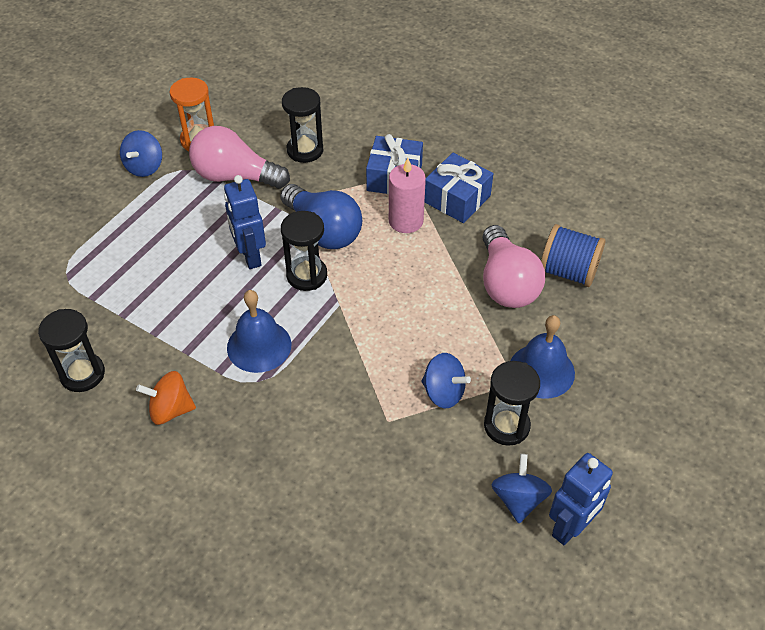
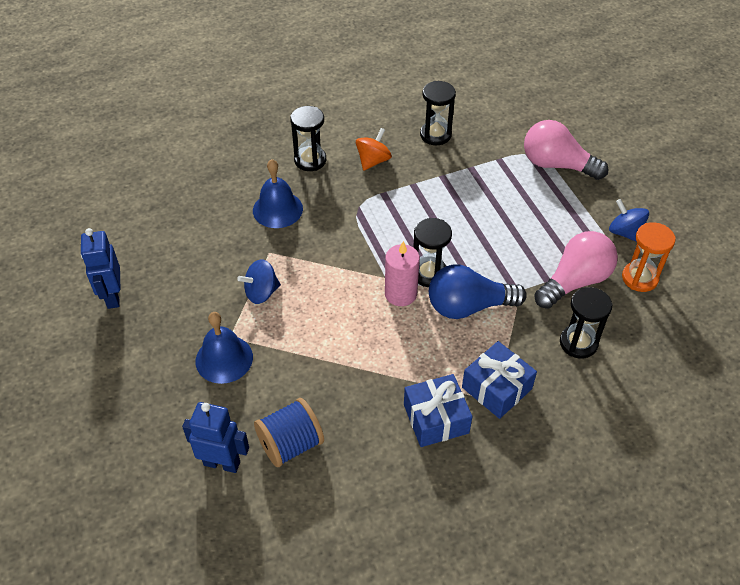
camera: 125 degrees right, 0 degrees up
blue robot [224,175,266,269] -> blue robot moved to [182,402,249,473]
blue bell [227,290,291,373] -> blue bell moved to [253,159,303,228]
pink candle [389,158,426,233] -> pink candle moved to [385,241,420,306]
pink light bulb [482,225,545,308] -> pink light bulb moved to [524,120,609,180]
black hourglass [484,361,540,446] -> black hourglass moved to [290,106,326,171]
blue spinning top [491,454,552,523] -> none

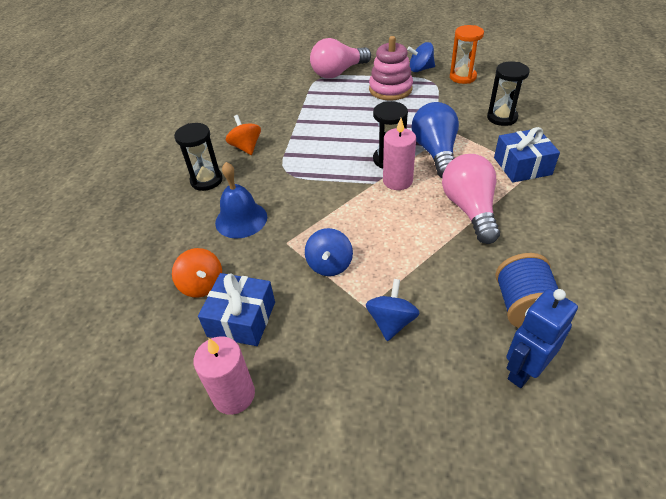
camera: 55 degrees left, 5 degrees down
blue robot [81,228,120,309] -> pink candle [193,336,255,415]
blue bell [196,312,253,384] -> blue spinning top [366,279,420,341]
blue gift [404,374,472,447] -> blue gift moved to [198,273,275,346]
black hourglass [420,81,456,145] -> none
blue light bulb [429,264,527,319] -> blue light bulb turned 150 degrees clockwise [412,102,459,178]
pink light bulb [534,231,618,309] -> pink light bulb moved to [442,154,500,244]
none -> orange spinning top [172,248,222,298]
none -> pink stacking toy [369,36,413,100]

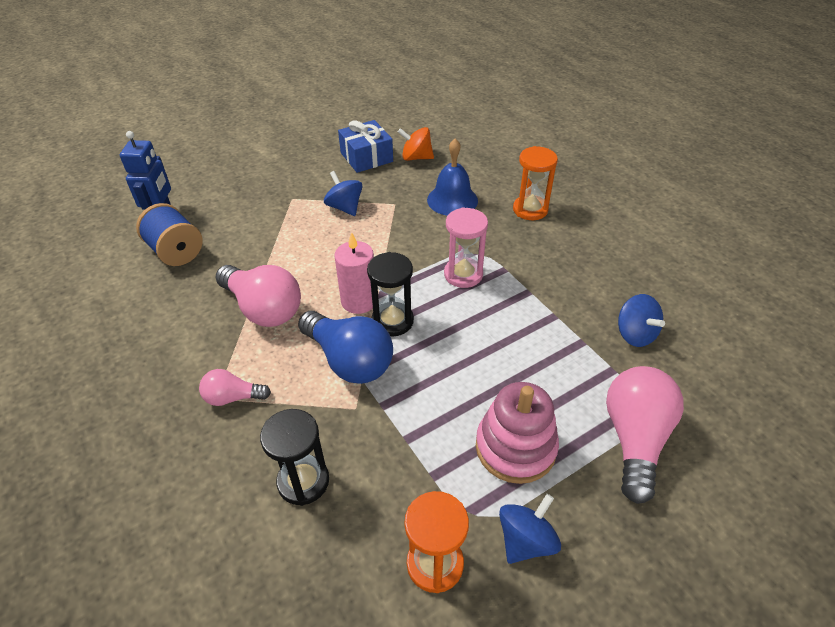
camera: 135 degrees right, 0 degrees up
black hourglass [174,123,223,191] -> orange hourglass [513,146,558,220]
pink candle [193,336,255,415] -> none
orange spinning top [226,115,261,155] -> none
blue spinning top [366,279,420,341] -> blue spinning top moved to [618,294,665,347]
blue gift [494,127,560,182] -> pink light bulb [199,369,271,406]
none -> pink hourglass [444,207,488,288]

